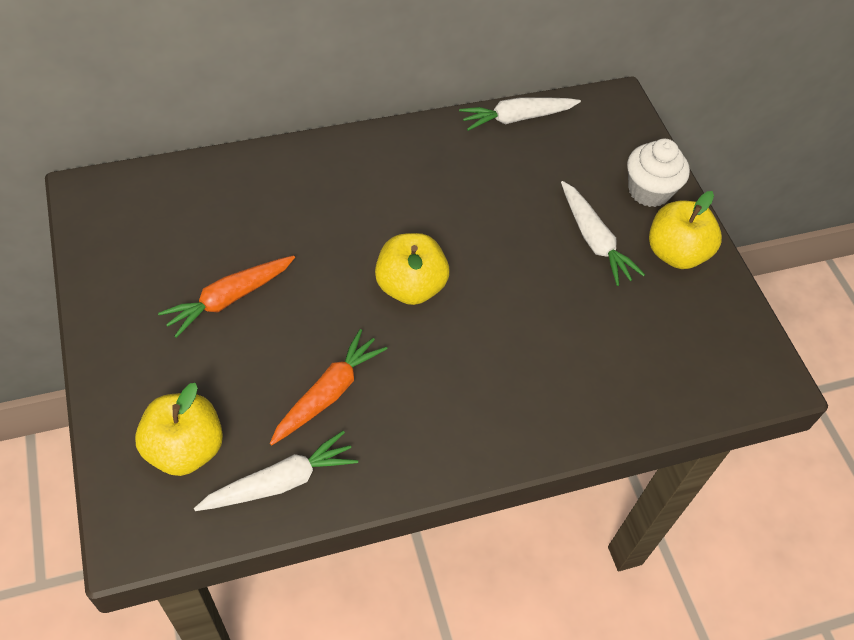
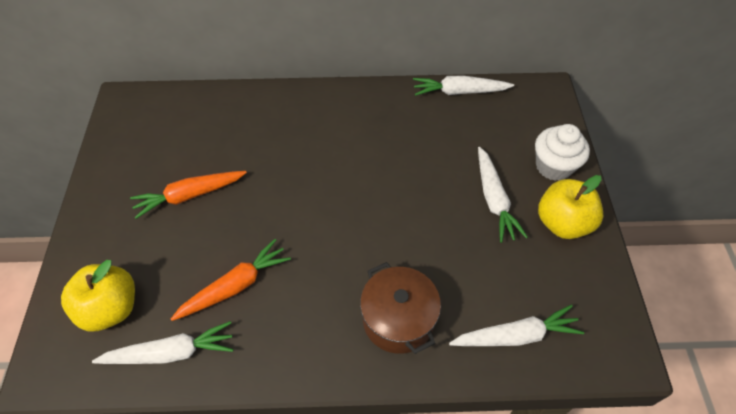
camera: 20 degrees right, 0 degrees up
yellow apple [375,233,450,305] -> none
none -> brown pot [360,262,441,354]
none -> white carrot [449,305,584,346]

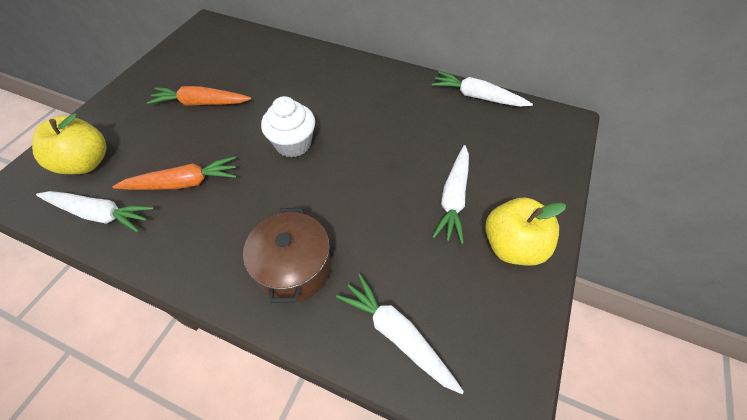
camera: 25 degrees right, 0 degrees up
white carrot [449,305,584,346] -> white carrot turned 150 degrees counterclockwise [336,274,464,394]
white cupcake [535,124,590,181] -> white cupcake moved to [261,96,315,157]

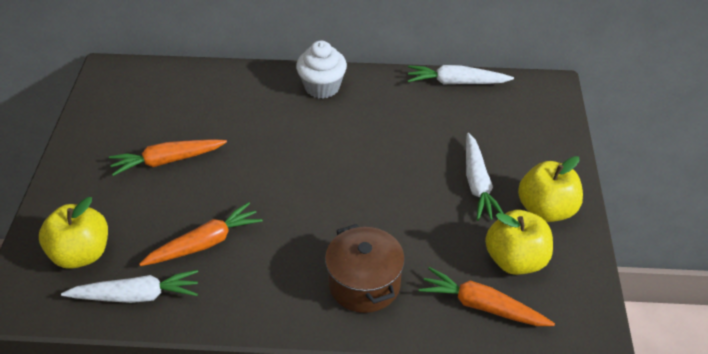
camera: 20 degrees left, 10 degrees down
white cupcake [261,96,315,157] -> white cupcake moved to [296,40,347,98]
white carrot [336,274,464,394] -> orange carrot [419,267,555,326]
none -> yellow apple [485,210,553,275]

